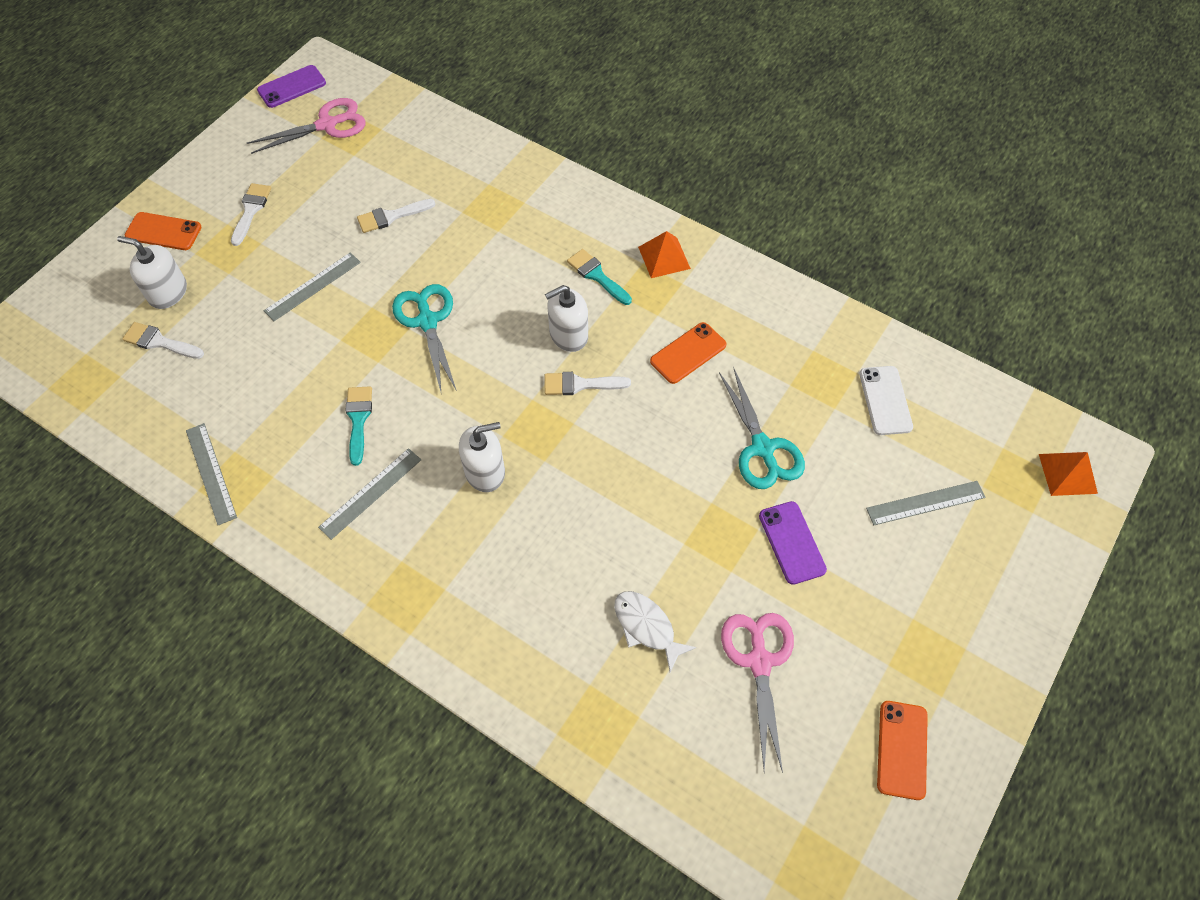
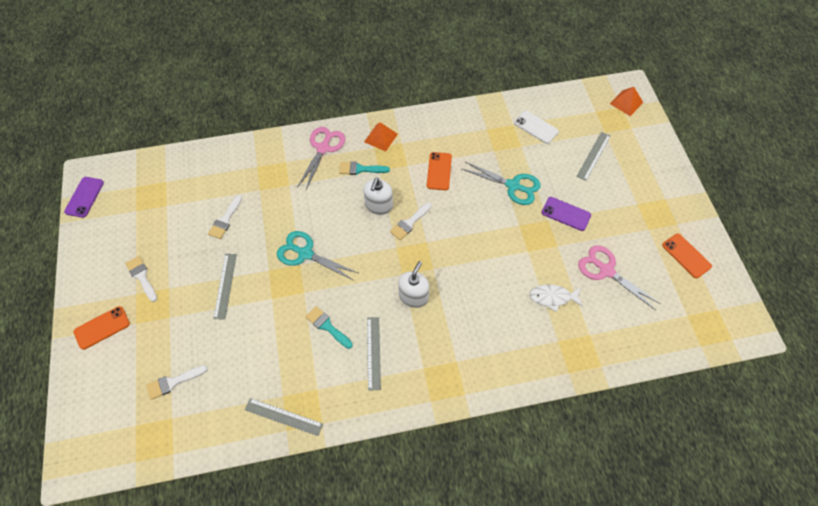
camera: 45 degrees left, 0 degrees up
white soap dispenser [117,236,187,309] -> none
pink scissors [247,98,366,154] -> pink scissors moved to [297,127,345,190]

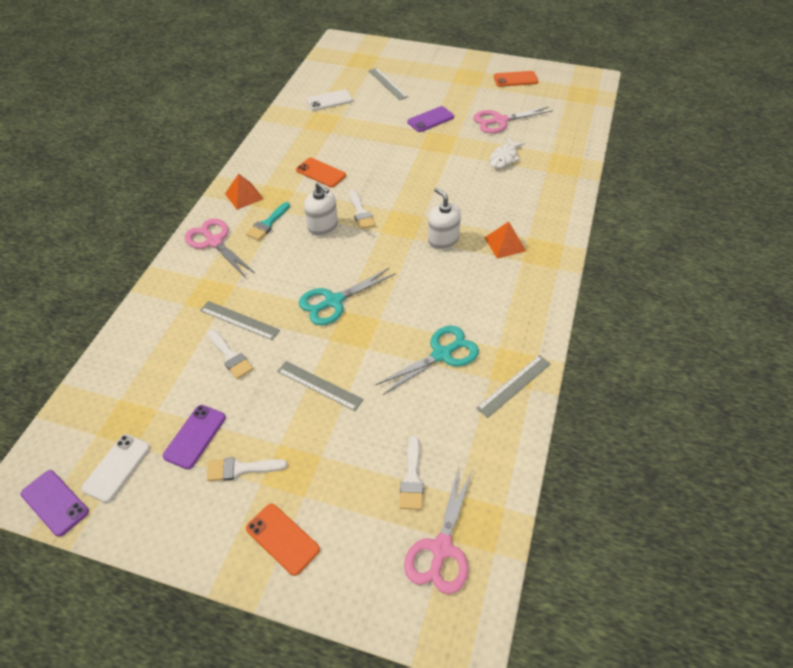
camera: 60 degrees left, 10 degrees down
orange phone [73,306,130,350] -> orange phone turned 45 degrees counterclockwise [246,504,320,576]
turquoise brush [305,306,353,349] -> none
grey ruler [367,317,381,391] -> grey ruler moved to [200,301,280,340]
turquoise scissors [462,162,541,205] -> turquoise scissors moved to [376,326,479,395]
orange pyramid [610,87,644,116] -> orange pyramid moved to [485,222,526,259]
none -> white phone [81,434,150,503]
none -> purple phone [163,405,226,469]
none -> pink scissors [404,467,473,594]

